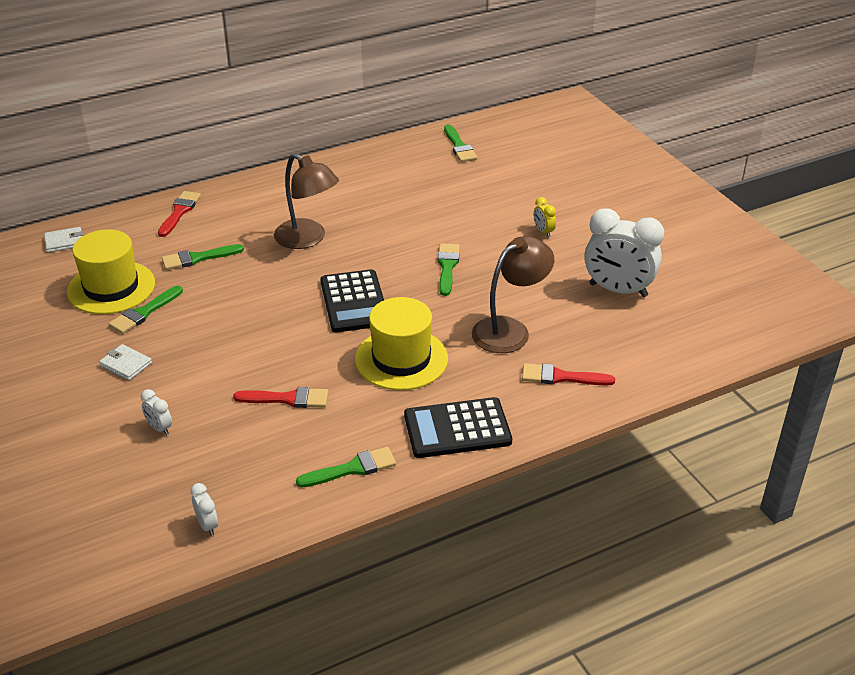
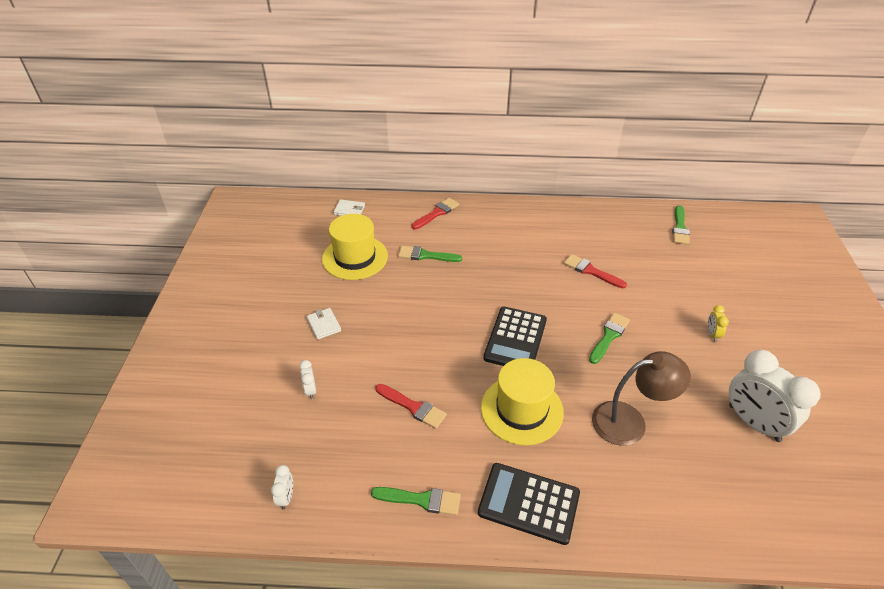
camera: 30 degrees right, 5 degrees up
green brush [108,286,183,334] -> none
brown lamp [274,153,339,249] -> none
red brush [522,363,615,386] -> red brush moved to [564,254,627,288]

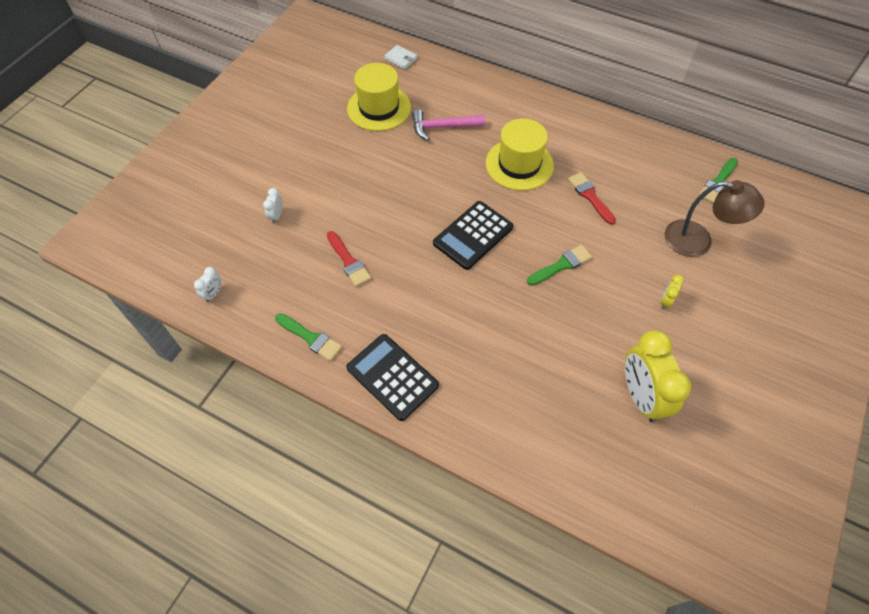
camera: 25 degrees right, 15 degrees up
white wallet [307,308,341,340] -> none
green brush [398,246,462,262] -> pink hammer [412,109,485,141]
red brush [412,198,459,229] -> none
yellow hat [481,358,564,445] -> yellow hat moved to [486,118,554,191]
brown lamp [592,351,691,446] -> brown lamp moved to [665,180,765,257]
white clock [729,350,821,442] -> yellow clock [625,330,691,423]

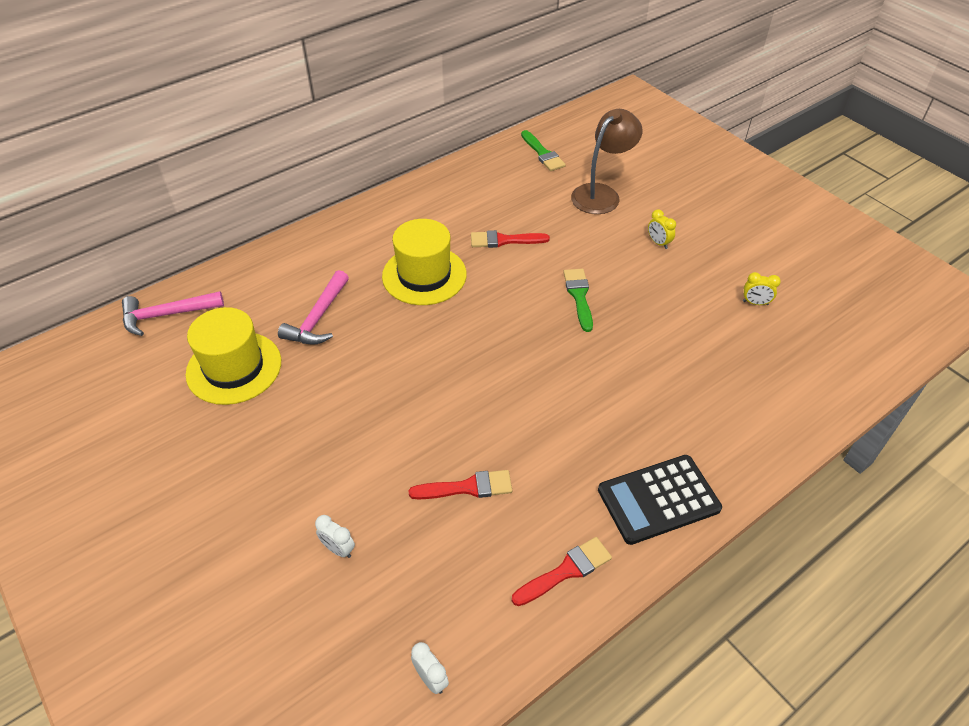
camera: 65 degrees left, 10 degrees down
green brush [275,313,342,361] -> red brush [512,537,612,606]
white wallet [384,45,418,69] -> pink hammer [122,291,224,336]
black calculator [433,201,513,270] -> none
yellow clock [625,330,691,423] -> yellow clock [743,272,781,305], size x0.42

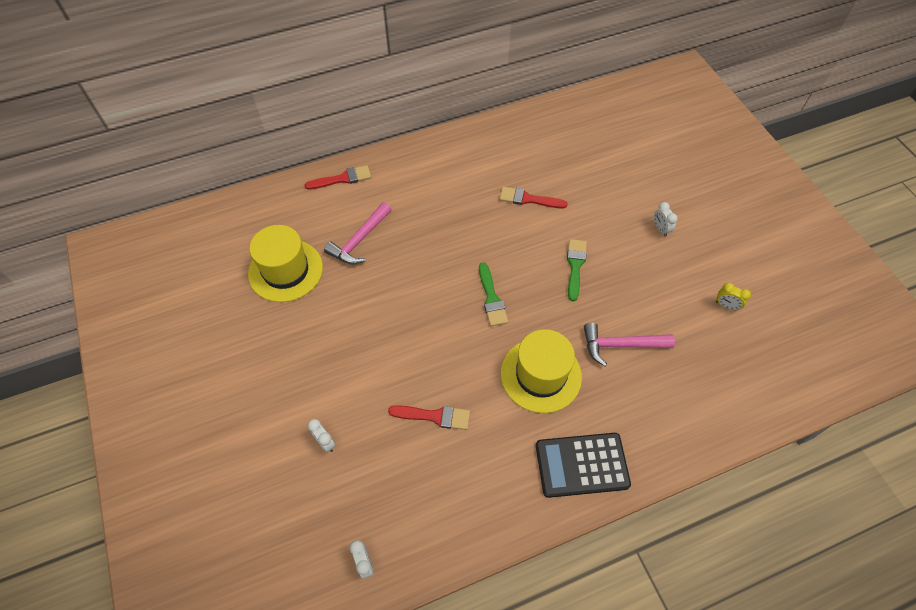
camera: 15 degrees right, 10 degrees up
pink hammer [122,291,224,336] -> pink hammer moved to [584,323,675,366]
yellow hat [382,219,467,305] -> yellow hat moved to [501,329,582,413]
red brush [512,537,612,606] -> red brush moved to [304,165,371,190]
green brush [521,130,566,171] -> green brush moved to [479,262,508,326]
brown lamp [571,109,643,214] -> none
yellow clock [648,209,676,249] -> white clock [654,202,678,237]

